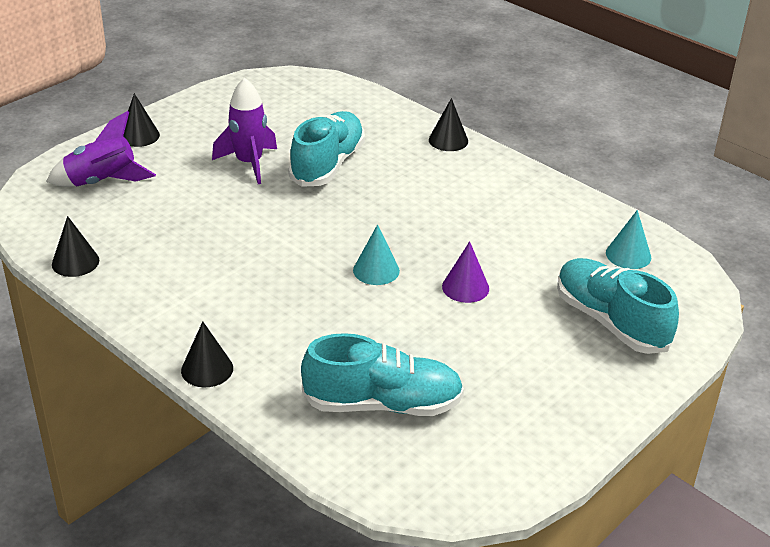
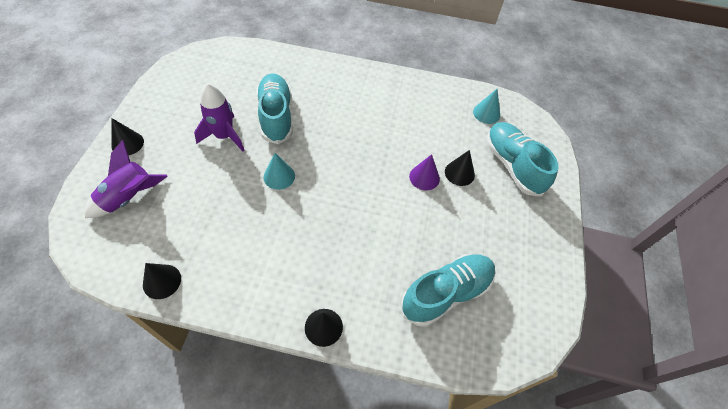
camera: 35 degrees left, 20 degrees up
turquoise cone [353,224,400,285] -> turquoise cone moved to [263,153,295,190]
black cone [429,98,468,151] -> black cone moved to [445,150,475,186]
turquoise shoe [557,258,679,354] -> turquoise shoe turned 45 degrees clockwise [486,122,558,196]

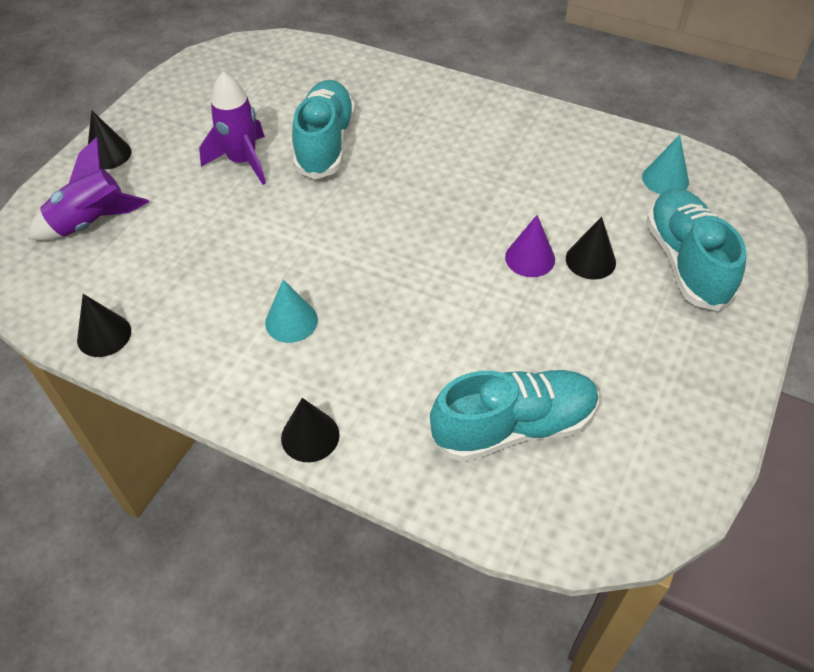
camera: 20 degrees right, 5 degrees down
turquoise cone [263,153,295,190] -> turquoise cone moved to [265,280,318,343]

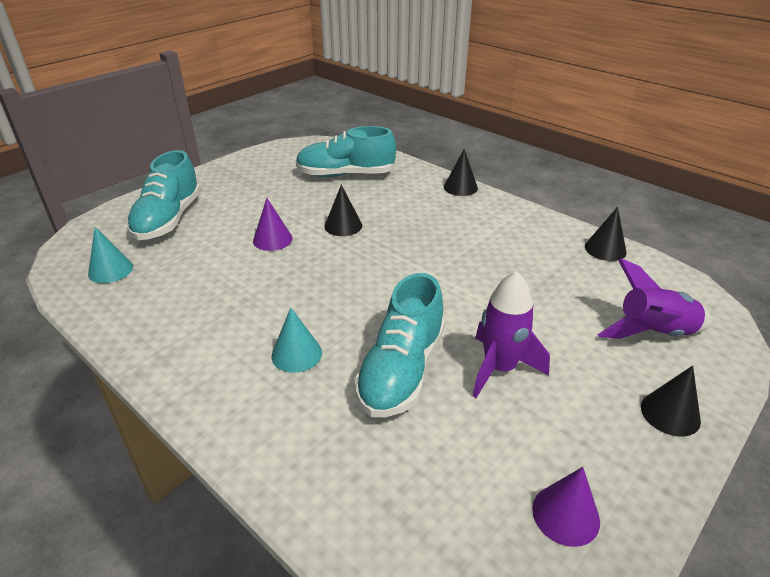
camera: 165 degrees left, 15 degrees down
turquoise cone [265,280,318,343] -> turquoise cone moved to [272,307,322,373]
black cone [566,217,616,280] -> black cone moved to [325,185,362,236]
none -> purple cone [532,467,600,547]

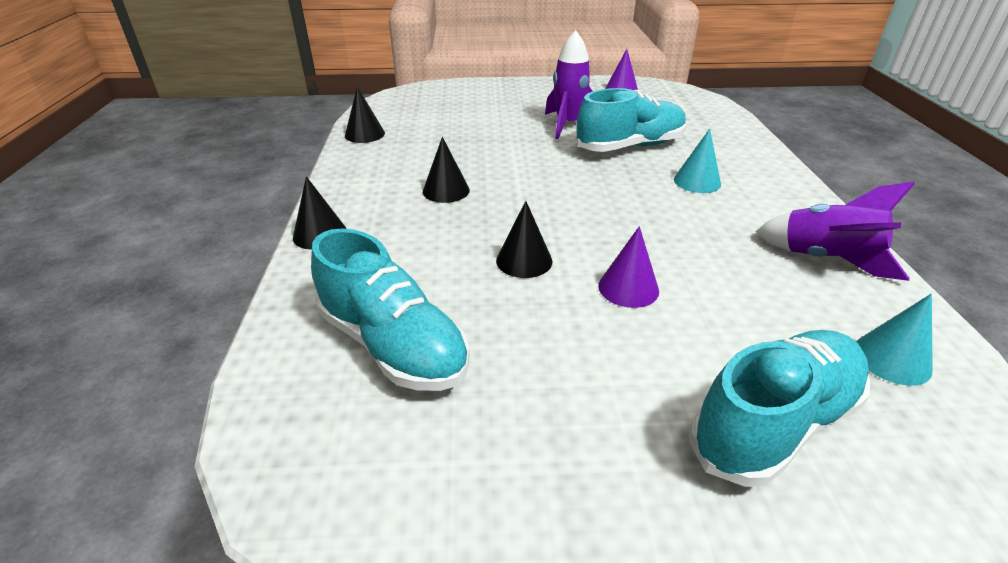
camera: 135 degrees left, 0 degrees up
purple rocket [598,258,712,339] -> purple rocket moved to [756,181,914,281]
black cone [641,365,701,437] -> black cone moved to [423,137,470,203]

